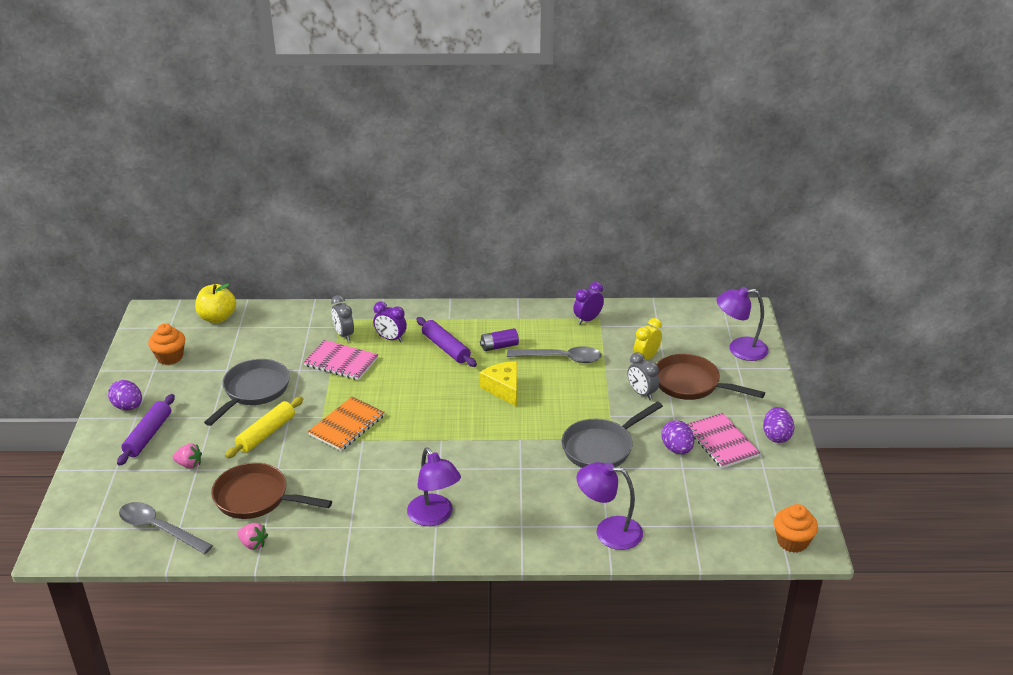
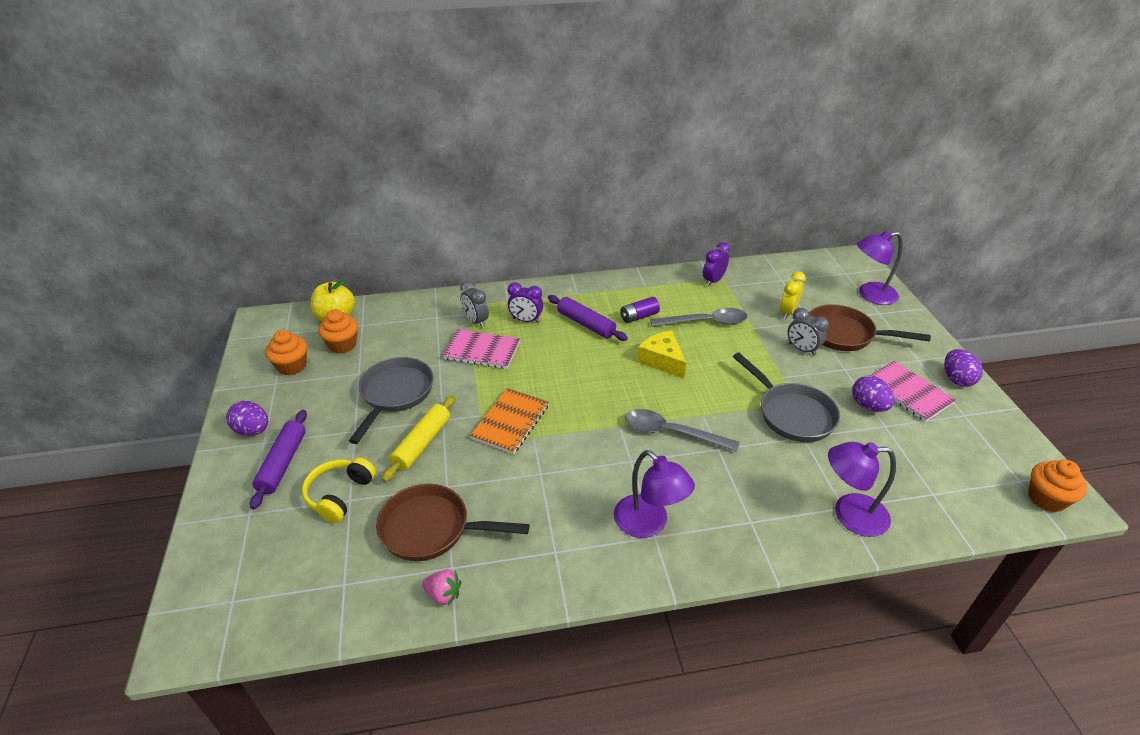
camera: 10 degrees left, 5 degrees up
grey spoon [119,502,213,554] -> grey spoon moved to [625,409,739,452]
pink strawberry [172,443,202,469] -> yellow headphones [302,458,376,523]
grey pan [562,401,663,468] -> grey pan turned 75 degrees counterclockwise [733,352,840,442]
none -> orange cupcake [318,309,358,354]

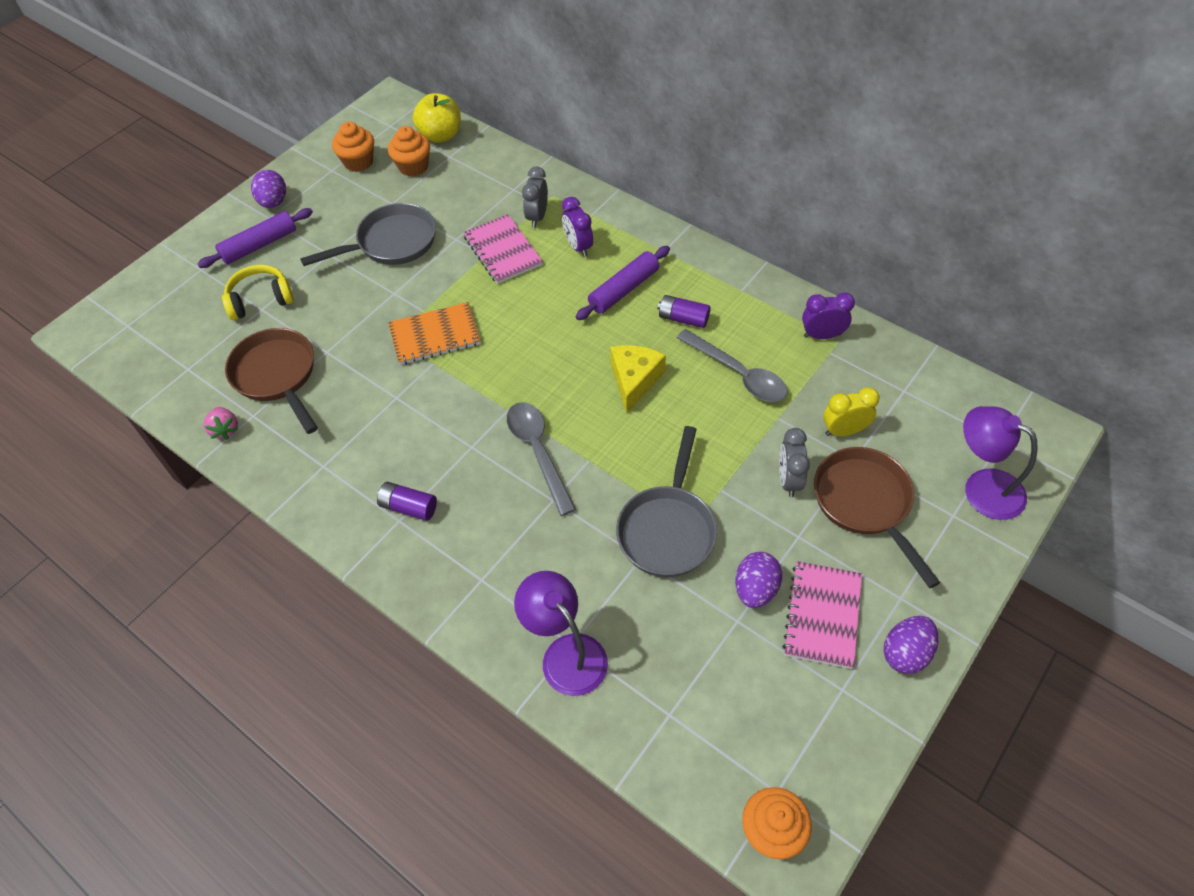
camera: 50 degrees right, 15 degrees up
yellow rolling pin [382,395,455,482] -> none
purple rolling pin [548,295,628,341] -> purple rolling pin turned 45 degrees clockwise [576,246,670,320]
purple lamp [614,450,695,538] -> purple battery [377,482,437,521]

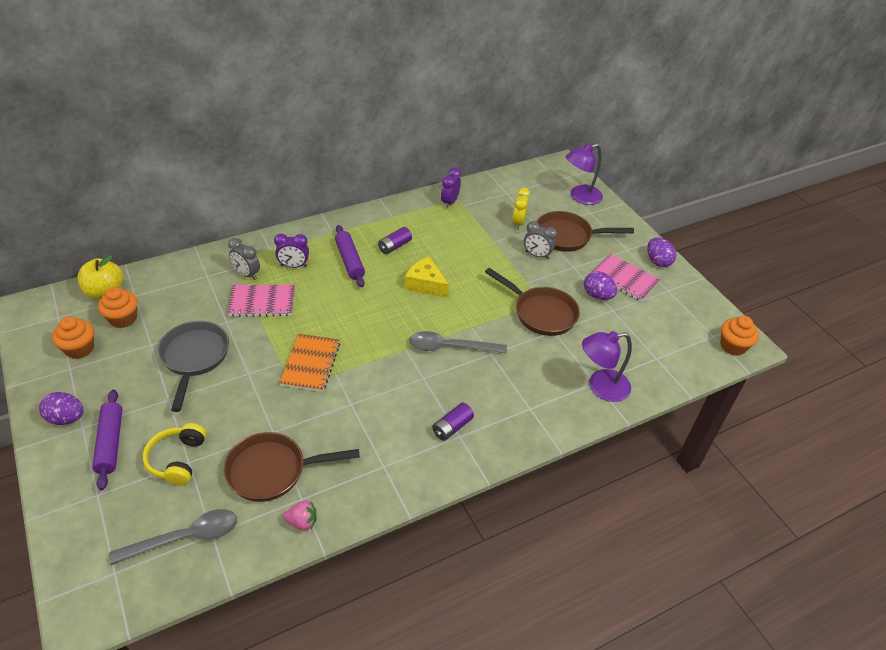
camera: 70 degrees left, 10 degrees down
grey pan [616,426,717,577] -> brown pan [485,268,580,336]
grey spoon [677,329,787,402] -> grey spoon moved to [109,509,237,565]

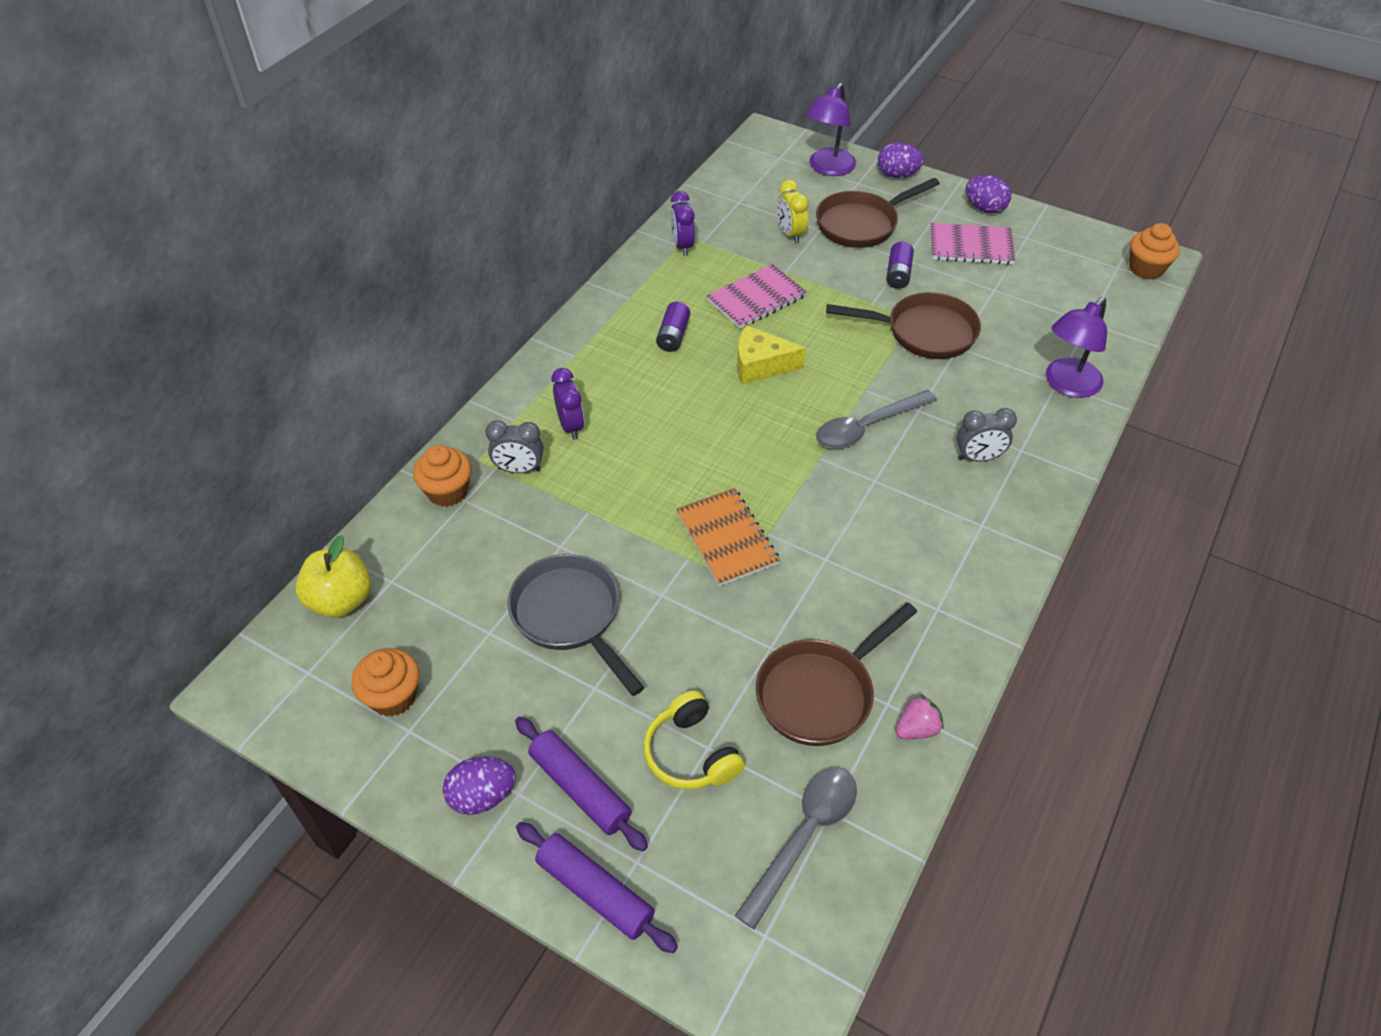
camera: 30 degrees left, 5 degrees up
orange cupcake [98,287,138,328] -> orange cupcake moved to [413,445,471,507]
pink notebook [228,285,295,317] -> pink notebook moved to [707,264,807,329]
purple clock [274,233,309,268] -> purple clock turned 75 degrees counterclockwise [552,368,584,440]
purple rolling pin [335,225,365,287] -> purple rolling pin moved to [516,822,678,953]
purple battery [432,403,474,441] -> purple battery moved to [886,242,914,289]
grey clock [524,221,557,260] -> grey clock moved to [957,408,1017,461]
purple egg [584,271,617,300] -> purple egg moved to [878,142,924,178]

